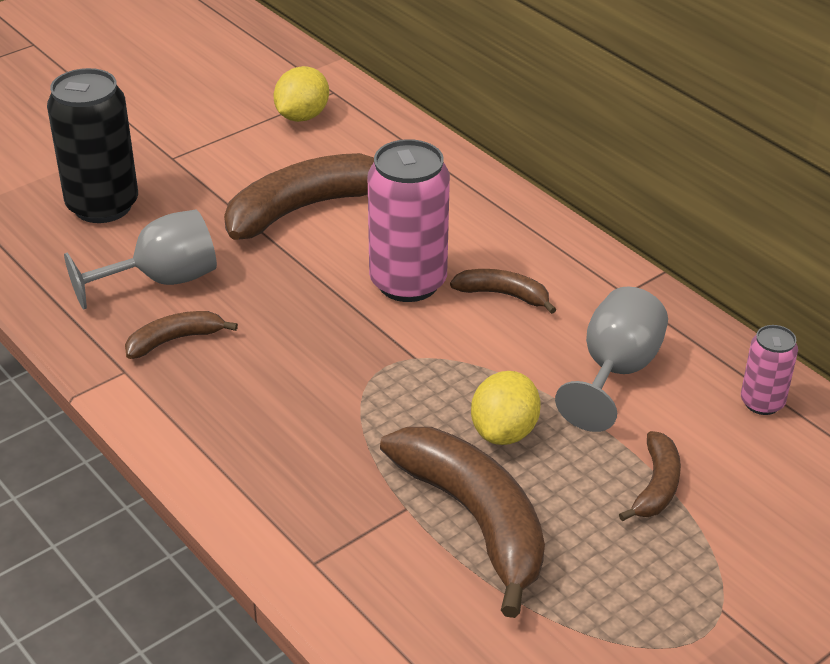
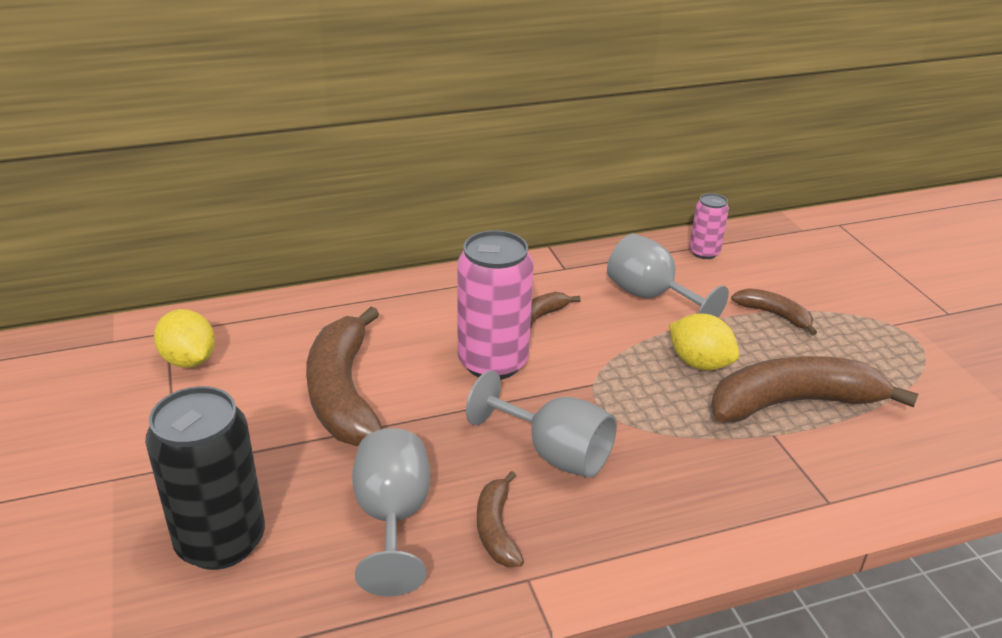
camera: 70 degrees left, 5 degrees down
none -> grey goblet [466,370,617,478]

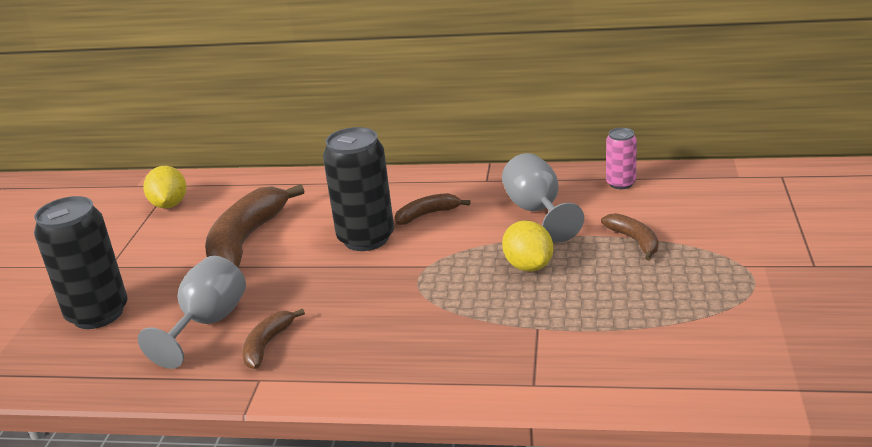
camera: 30 degrees right, 5 degrees down
pink can [457,230,534,380] -> black can [323,127,394,251]
grey goblet [466,370,617,478] -> none
brown banana [711,356,918,423] -> none

